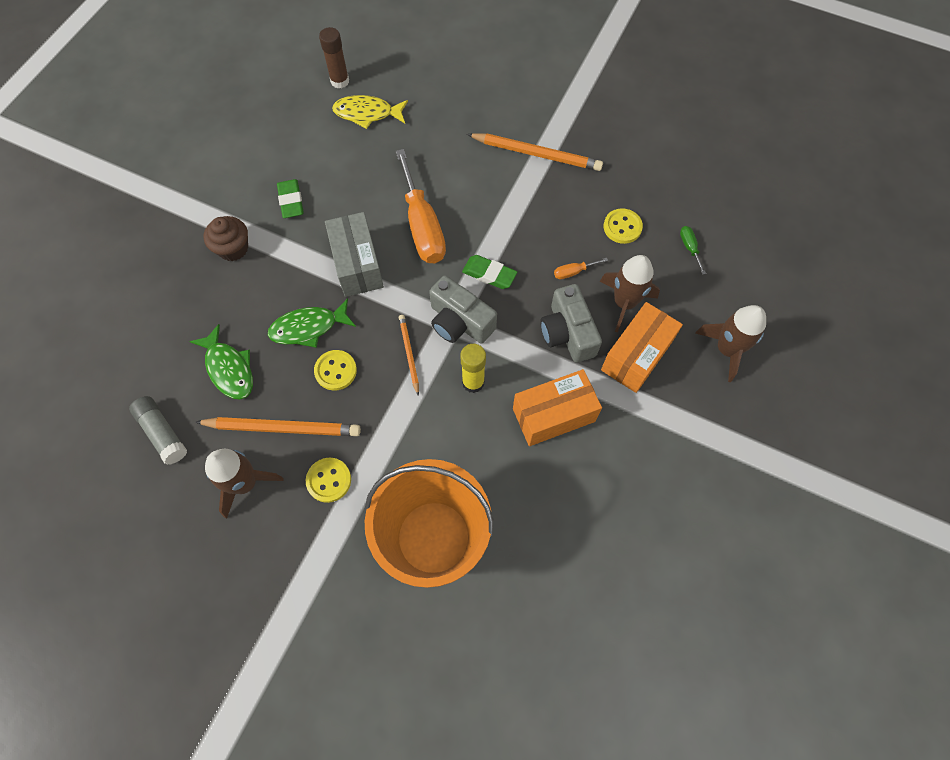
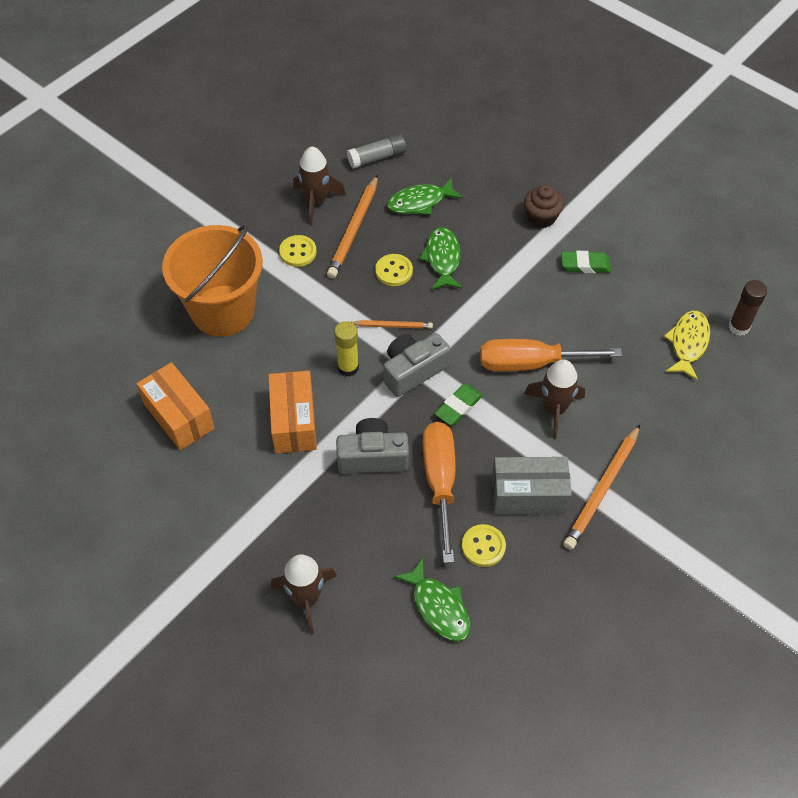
camera: 105 degrees right, 10 degrees down
grey box [325,212,384,297] -> grey box moved to [492,457,572,515]
orange screwdriver [554,258,608,279] -> orange screwdriver [423,422,456,563], size x2.48
brown rocket [600,255,660,332] -> brown rocket moved to [524,360,585,439]
orange box [601,302,683,393] -> orange box moved to [136,362,215,450]
green screwdriver [680,226,706,275] -> green fish [394,558,471,642]

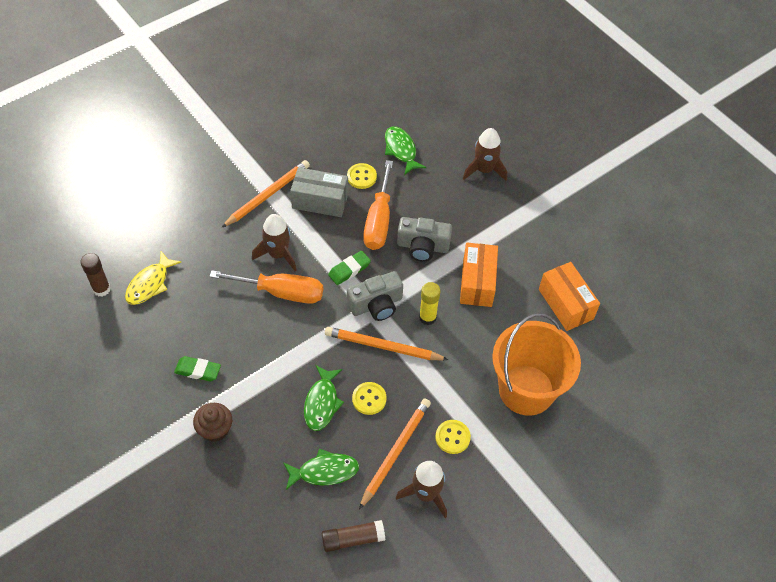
camera: 170 degrees left, 0 degrees up
grey glue stick [347,134,406,169] -> brown glue stick [322,520,385,552]
orange pencil [351,320,433,329] -> orange pencil [325,327,448,360], size x1.76

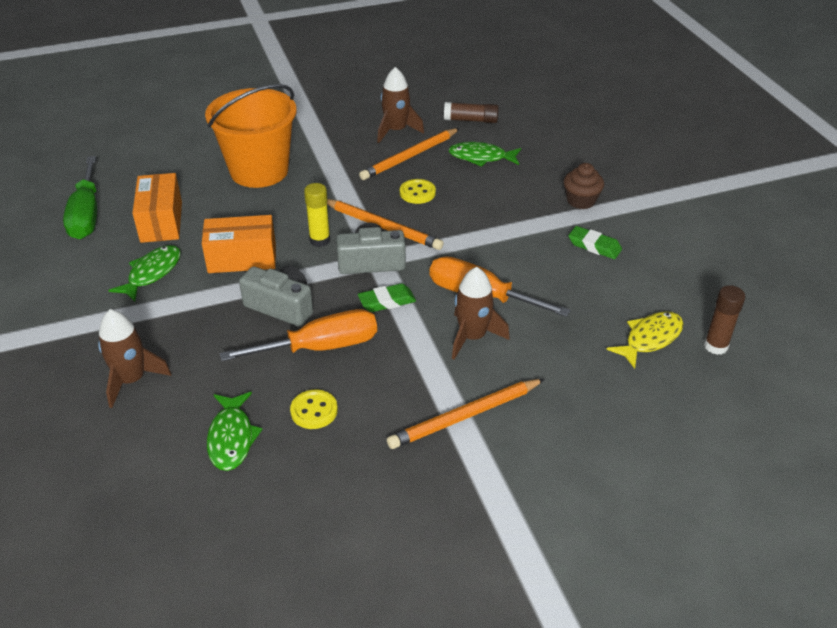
camera: 160 degrees left, 15 degrees down
grey box [290,167,348,217] -> none
green fish [304,365,344,431] -> green fish moved to [108,245,181,302]
orange screwdriver [363,160,393,250] -> orange screwdriver turned 45 degrees clockwise [220,309,377,361]
yellow button [435,420,471,454] -> none
orange box [460,243,498,307] -> orange box turned 60 degrees clockwise [202,215,276,273]
none -> green screwdriver [63,156,97,239]

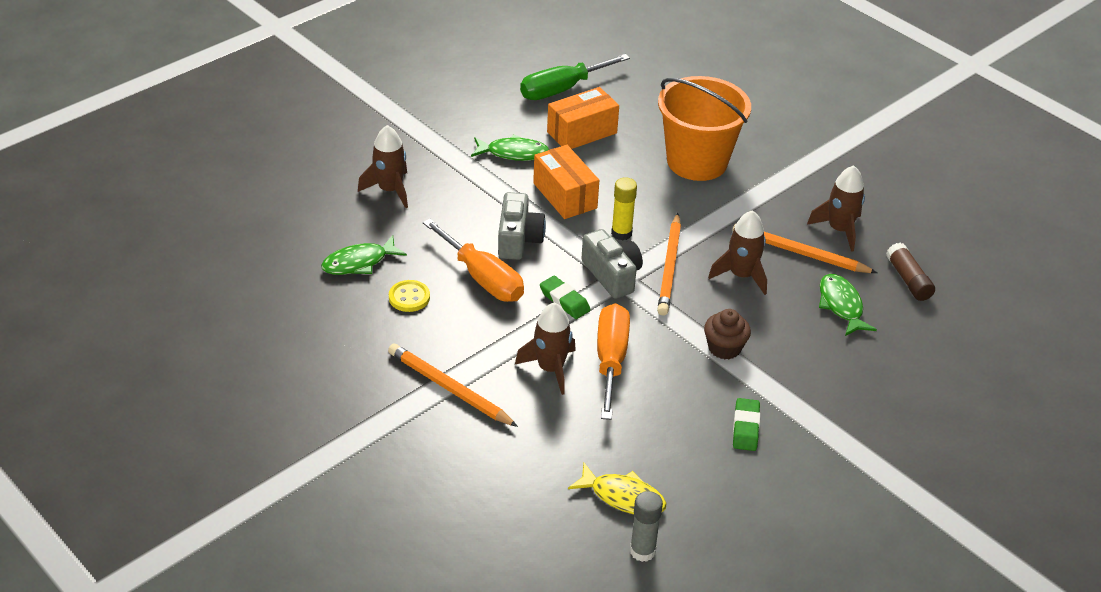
camera: 65 degrees right, 0 degrees up
yellow button [400,179,436,204] -> brown rocket [708,210,767,295]
brown cupcake [564,163,604,209] -> brown cupcake moved to [704,309,751,359]
brown glue stick [704,285,745,355] -> grey glue stick [630,491,663,562]

